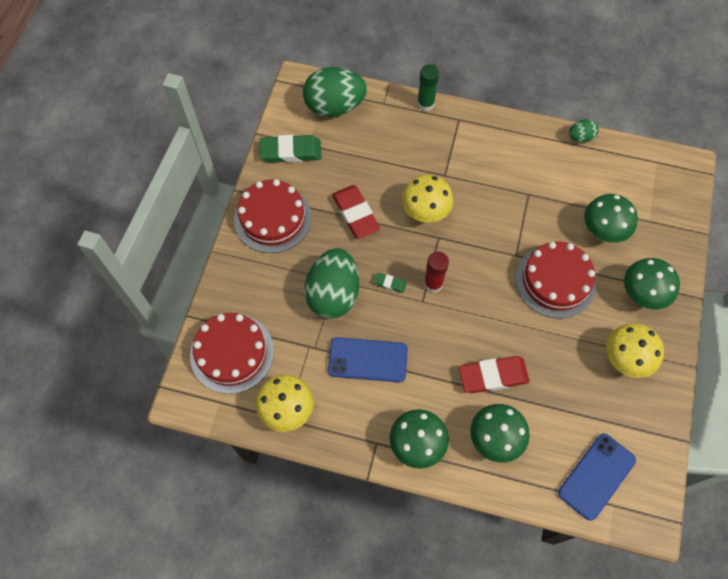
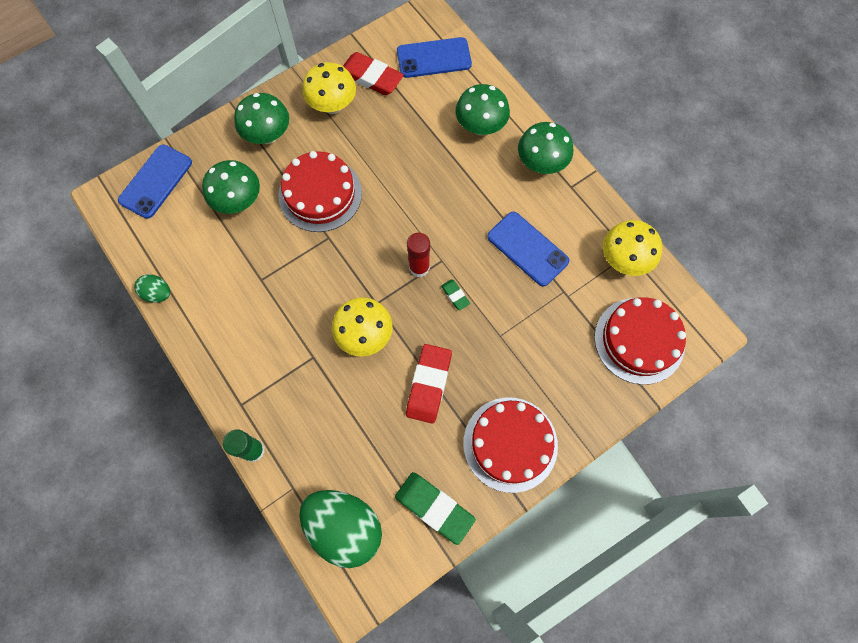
camera: 140 degrees left, 5 degrees up
green egg [305,248,359,319] -> none
red eraser [459,356,530,393] -> red eraser moved to [343,52,404,95]
none -> blue phone [118,144,192,219]

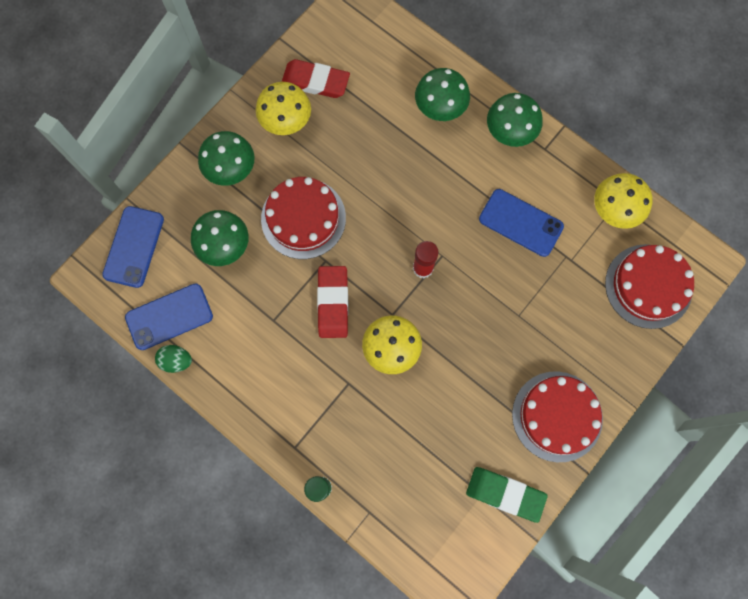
camera: 15 degrees left, 5 degrees up
green egg [299,490,382,568] -> none
blue phone [397,37,472,78] -> blue phone moved to [125,283,213,350]
red eraser [406,344,452,424] -> red eraser moved to [317,266,348,338]
green eraser [441,279,470,310] -> none

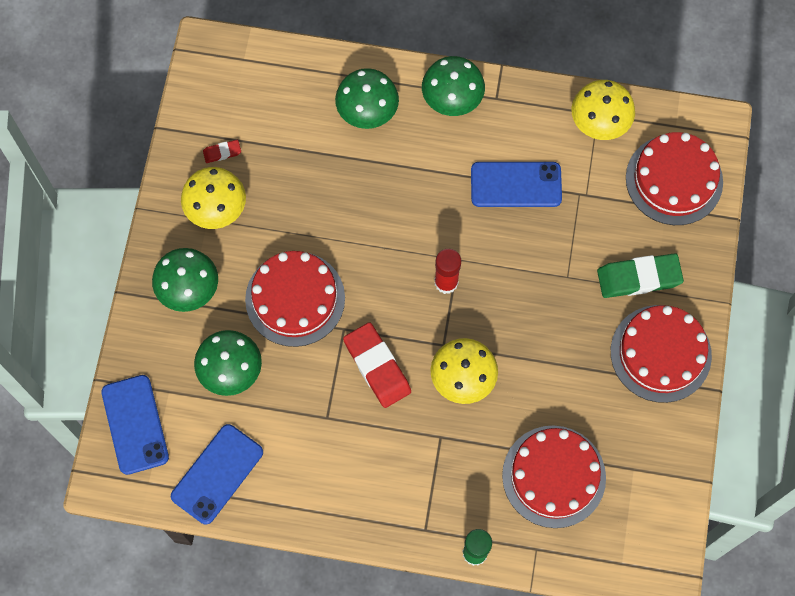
camera: 30 degrees left, 5 degrees down
green egg [155,345,192,373] -> none
red eraser [282,59,350,98] -> red eraser [203,140,241,163], size x0.48
green eraser [466,467,548,523] -> green eraser moved to [597,253,684,298]
none -> red cake [502,425,606,528]

